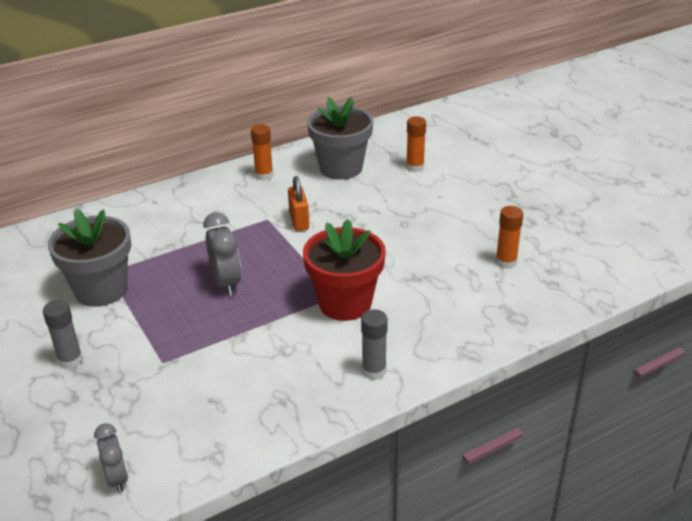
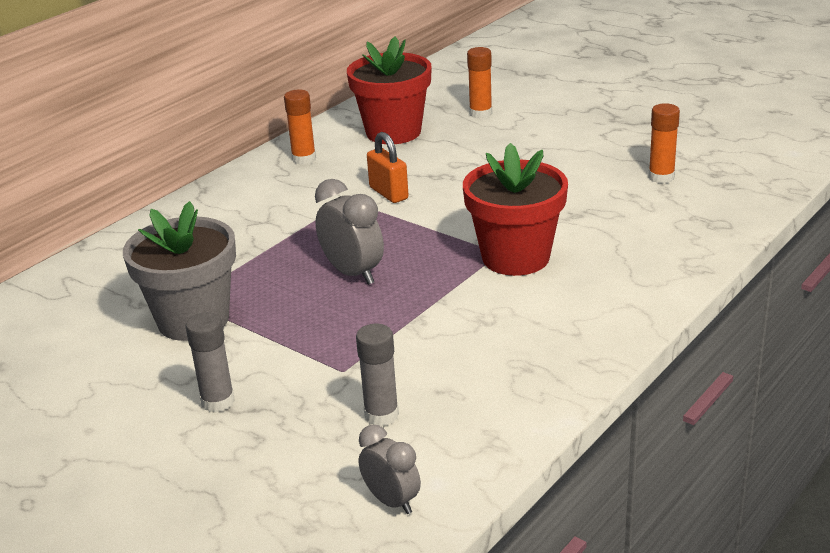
camera: 20 degrees left, 5 degrees down
grey flower pot [307,97,373,180] -> red flower pot [347,37,432,144]
grey glue stick [361,309,388,380] -> grey glue stick moved to [356,324,399,426]

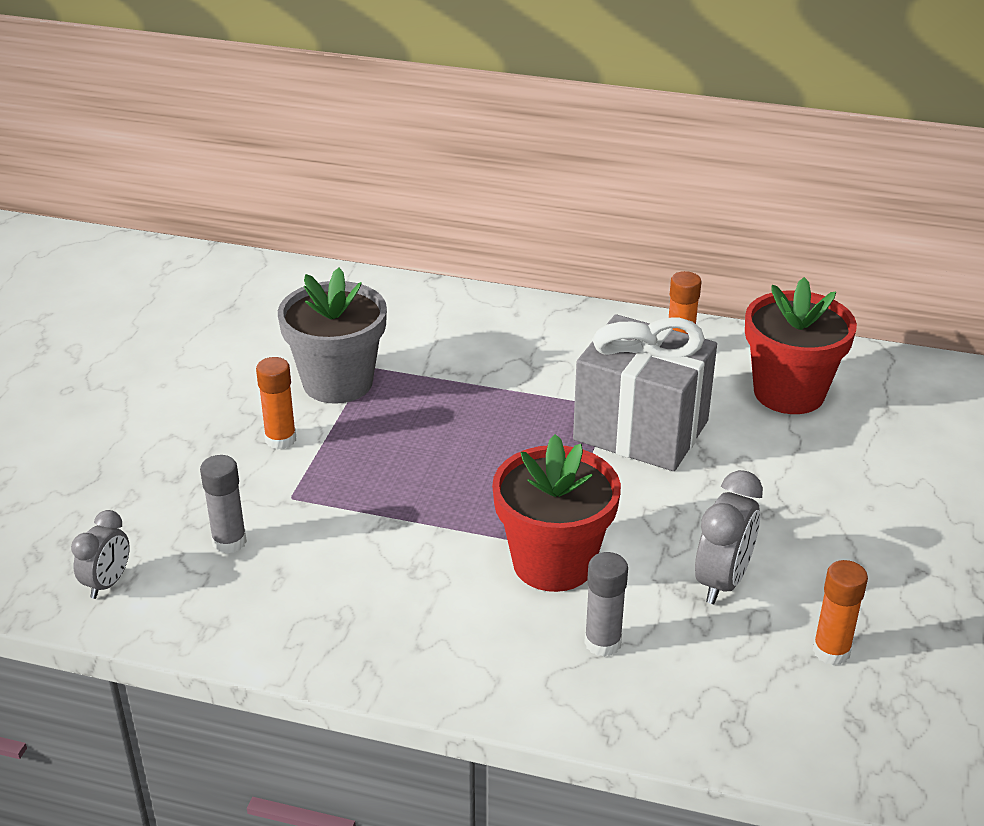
camera: 65 degrees right, 5 degrees up
grey glue stick [186,312,235,412] -> grey glue stick moved to [584,552,628,657]
grey clock [315,179,384,285] -> grey clock moved to [695,470,763,604]
orange padlock [367,132,408,203] -> grey gift [573,314,717,471]
orange glue stick [467,47,492,119] -> orange glue stick moved to [256,357,296,449]

